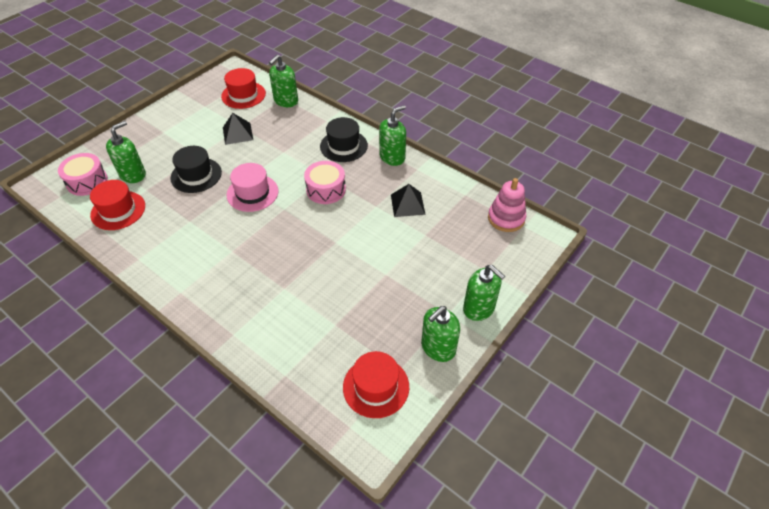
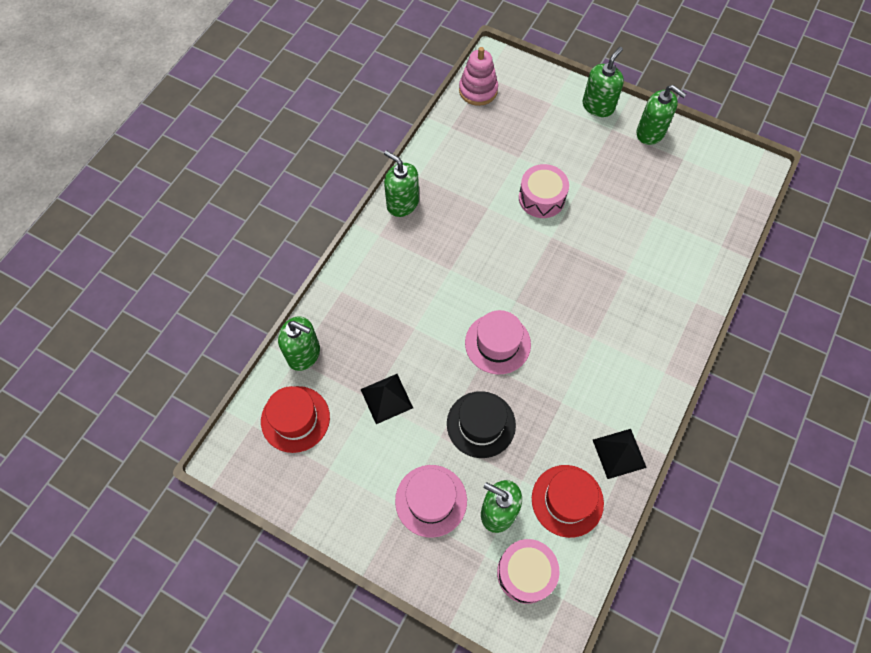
camera: 100 degrees left, 15 degrees up
pink drum [304,161,346,204] -> pink drum moved to [519,164,569,218]
black hat [320,117,368,162] -> none
red hat [343,351,409,418] -> none
black pyramid [391,184,426,217] -> black pyramid moved to [593,429,647,479]
none -> pink hat [395,465,467,538]

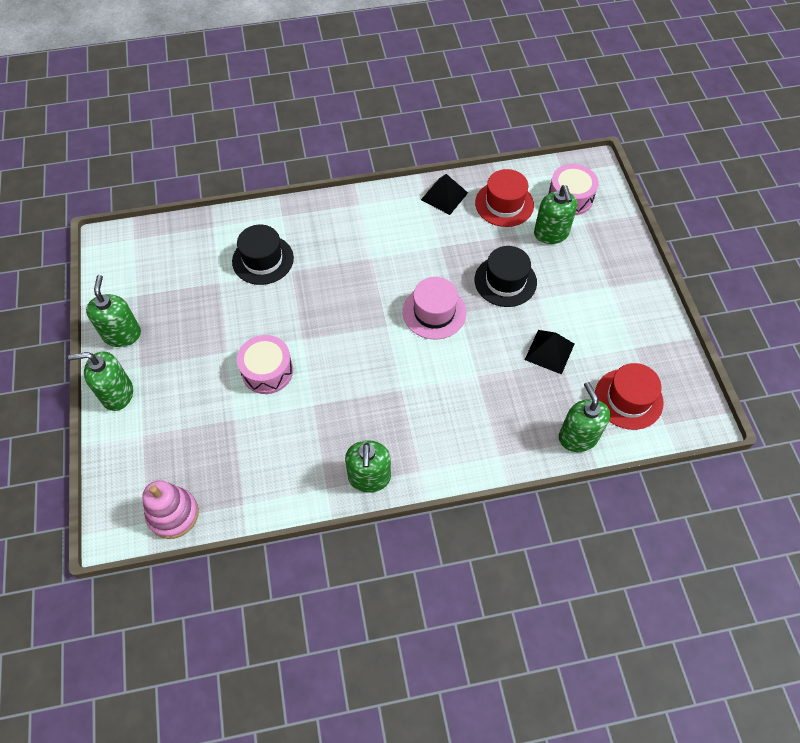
camera: 130 degrees left, 5 degrees down
pink hat [395,465,467,538] -> none
none -> black hat [232,225,294,285]

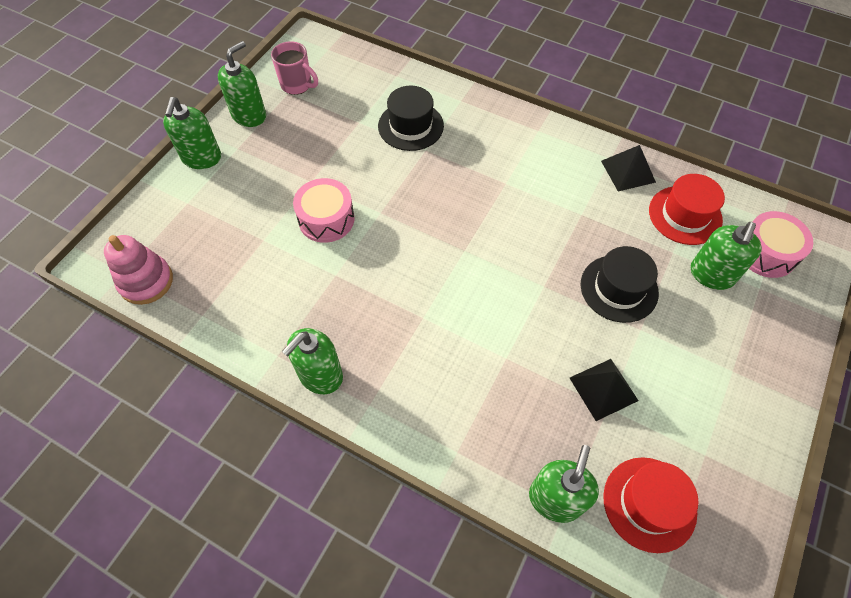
camera: 40 degrees right, 0 degrees up
green soap dispenser [68,352,133,411] -> green soap dispenser turned 120 degrees counterclockwise [163,97,221,169]
pink hat [403,277,466,339] -> none
none -> pink mug [271,41,318,95]

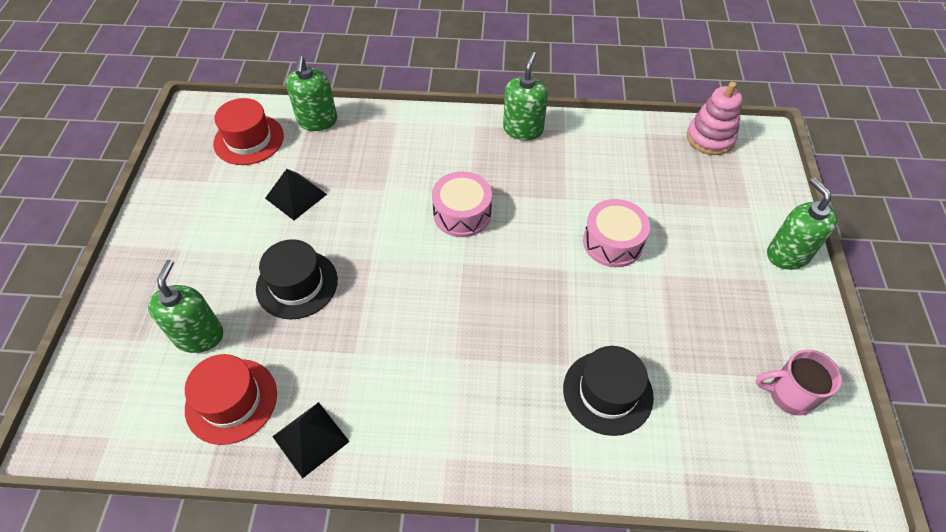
camera: 155 degrees right, 5 degrees down
green soap dispenser [218,41,266,127] -> none
pink drum [749,211,813,278] -> pink drum moved to [432,171,492,237]

